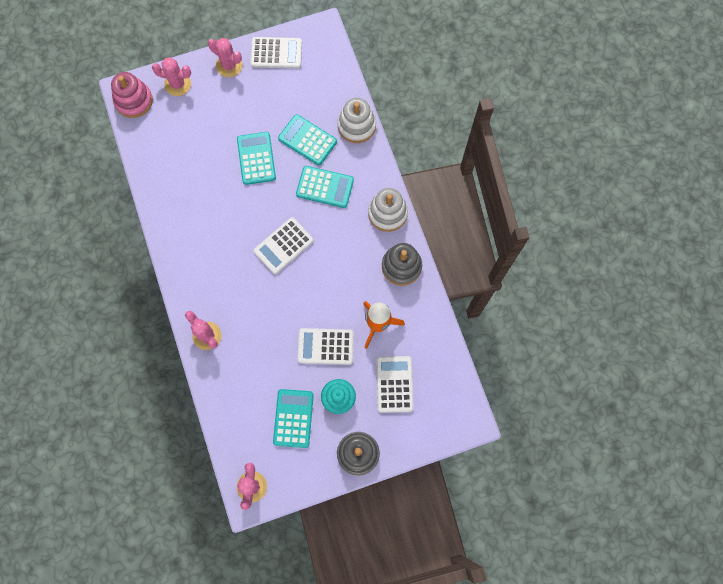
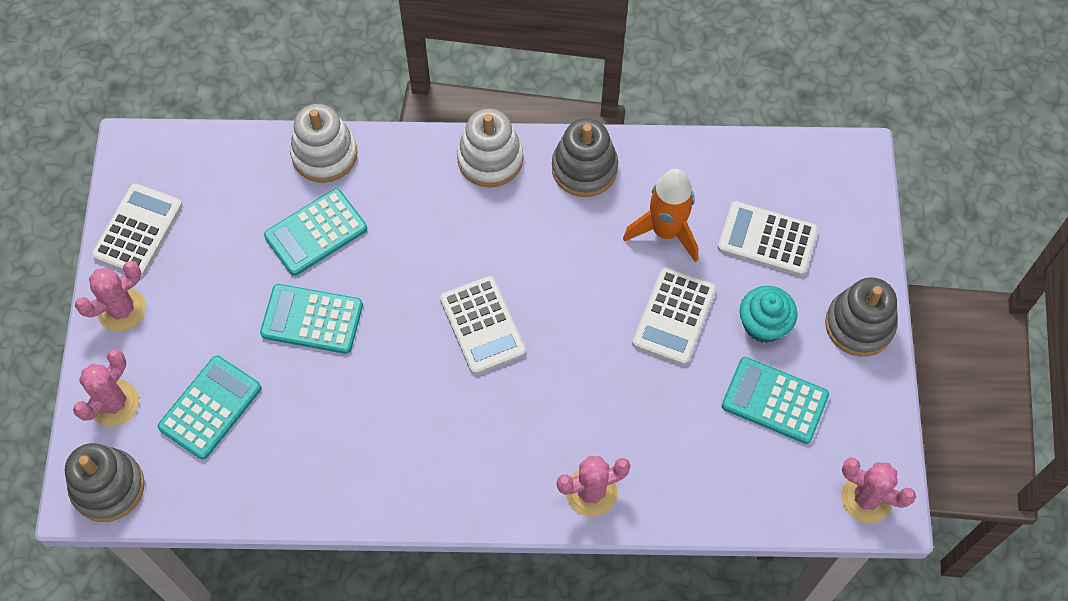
camera: 70 degrees left, 10 degrees down
pink stacking toy [111,72,153,118] -> grey stacking toy [65,443,145,522]
turquoise calculator [296,166,354,208] -> turquoise calculator moved to [158,356,261,460]

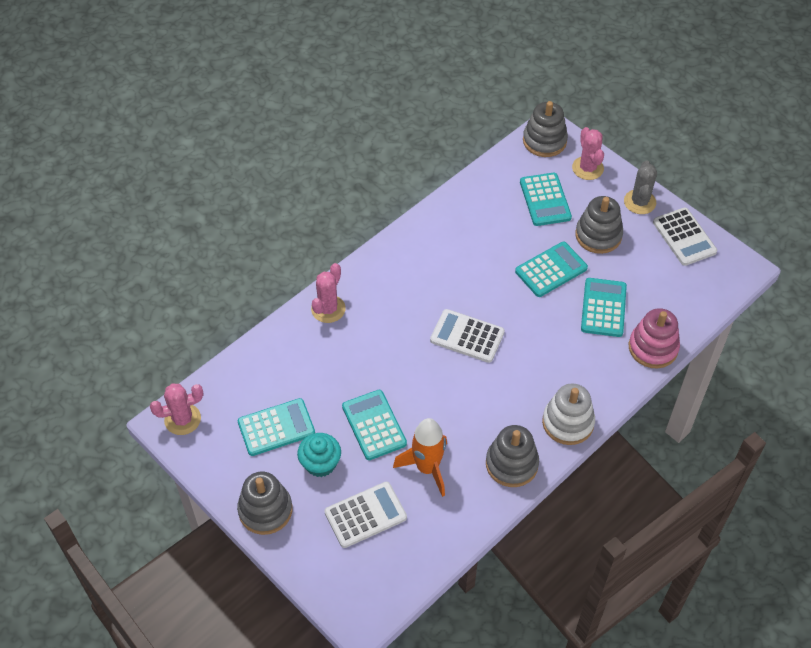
camera: 135 degrees right, 10 degrees down
pink cactus [75,260,146,332] -> grey cactus [624,160,657,214]
white stacking toy [290,104,357,183] -> pink stacking toy [629,308,680,369]
white calculator [632,267,716,365] -> turquoise calculator [342,390,407,460]
none -> grey stacking toy [575,196,623,254]

